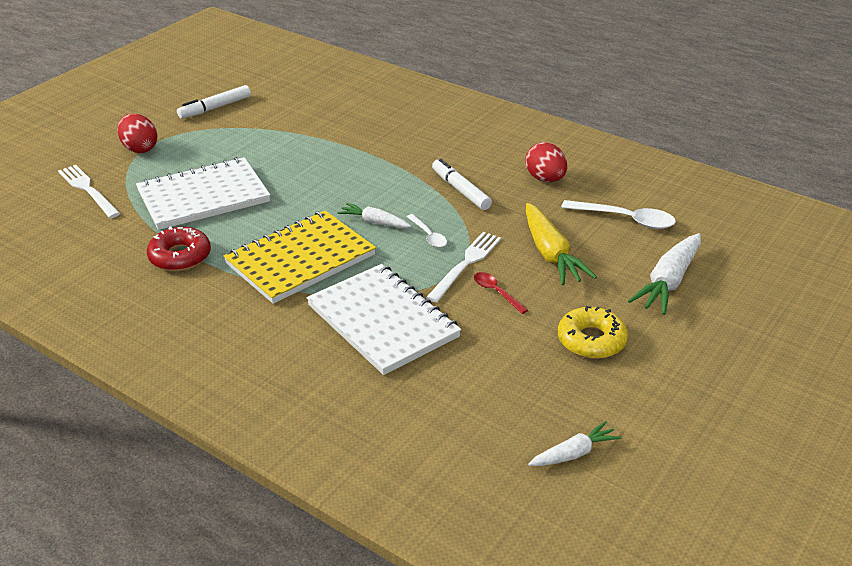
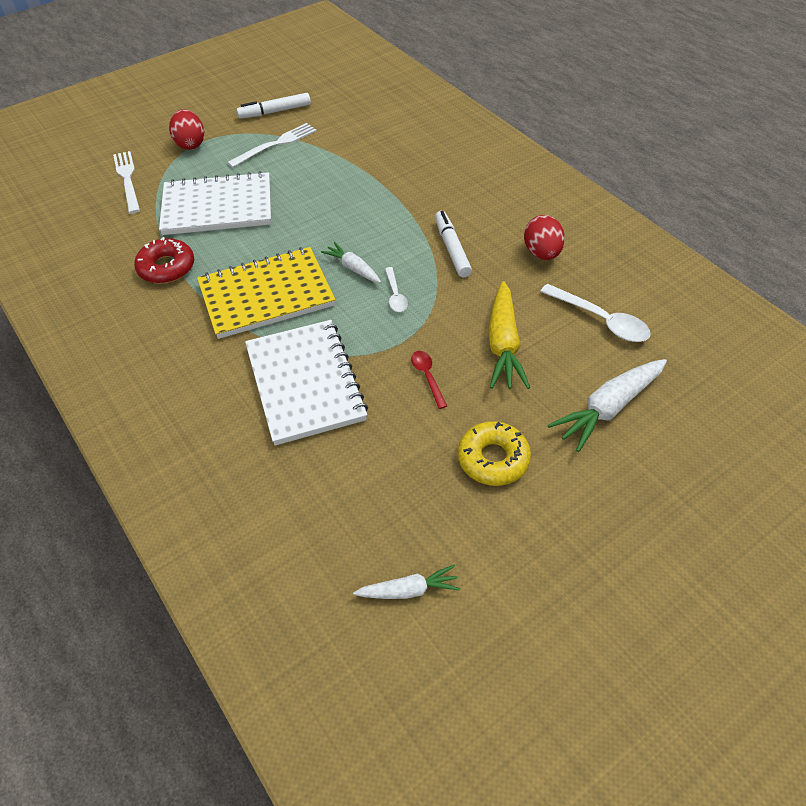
camera: 20 degrees right, 15 degrees up
white fork [426,232,501,303] -> white fork moved to [227,123,317,168]

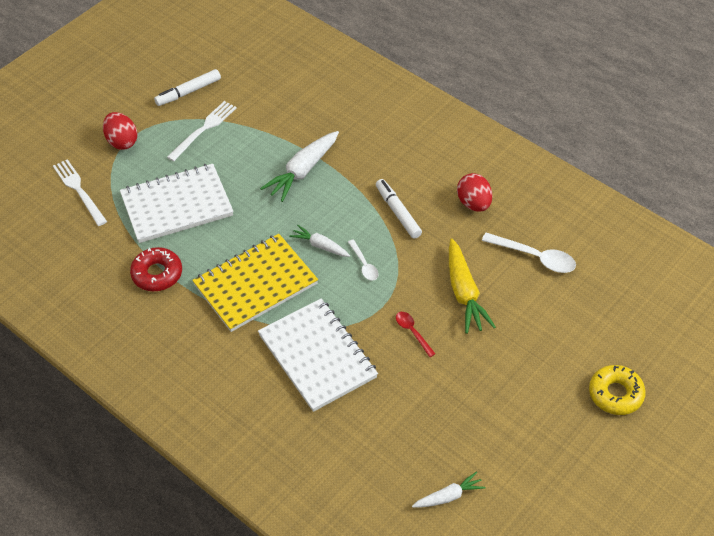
camera: 15 degrees left, 0 degrees up
yellow donut [458,421,531,486] -> yellow donut moved to [589,365,646,415]
white carrot [548,359,667,452] -> white carrot moved to [260,131,339,202]

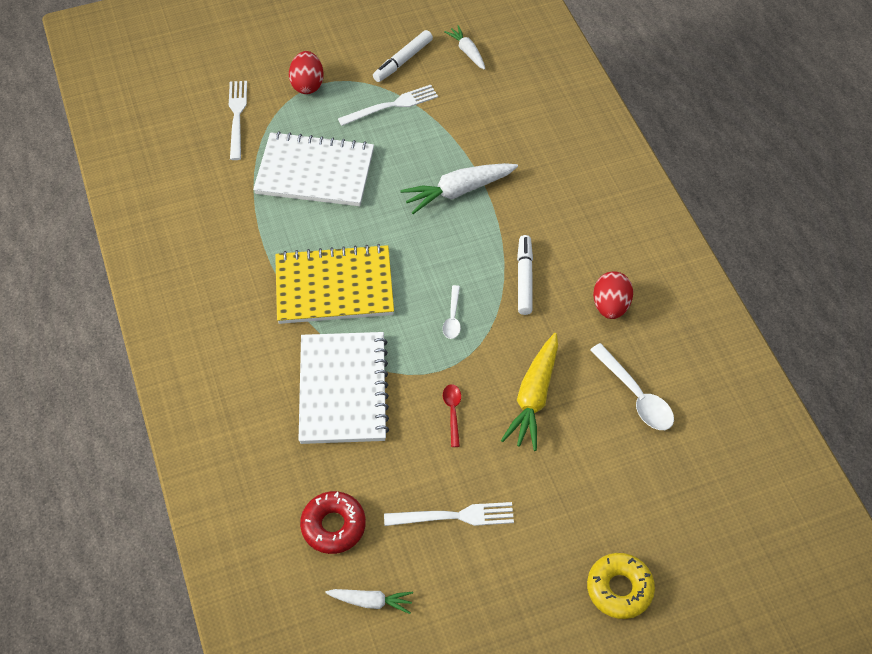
camera: 30 degrees right, 5 degrees up
red donut [130,247,182,291] -> red donut moved to [300,491,366,554]
white marker [154,69,221,106] -> white marker turned 45 degrees counterclockwise [373,30,433,82]
white carrot [289,225,350,257] -> white carrot moved to [444,25,485,70]
none -> white fork [384,502,514,526]

